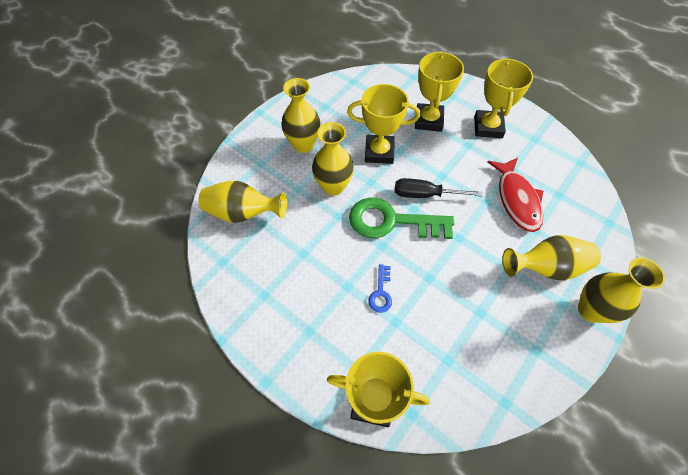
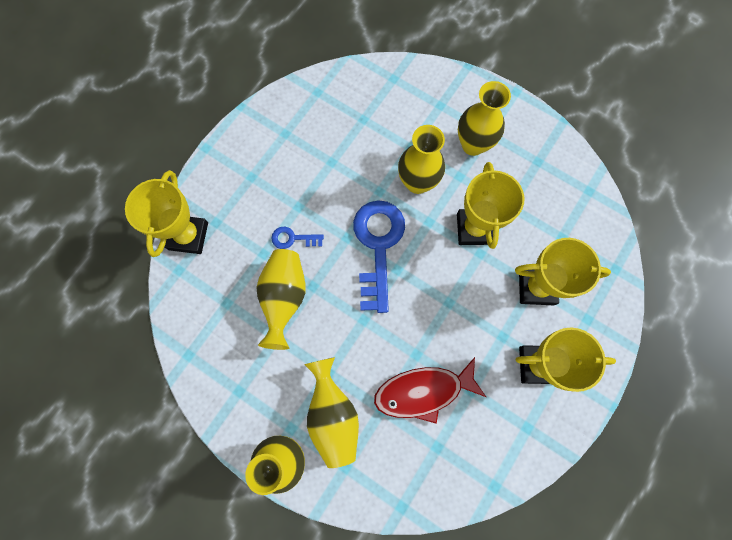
camera: 85 degrees right, 15 degrees up
yellow vase [198,181,287,223] -> yellow vase moved to [257,249,306,350]
green key [349,197,454,239] -> blue key [353,200,405,313]
black screwdriver [395,178,482,198] -> none

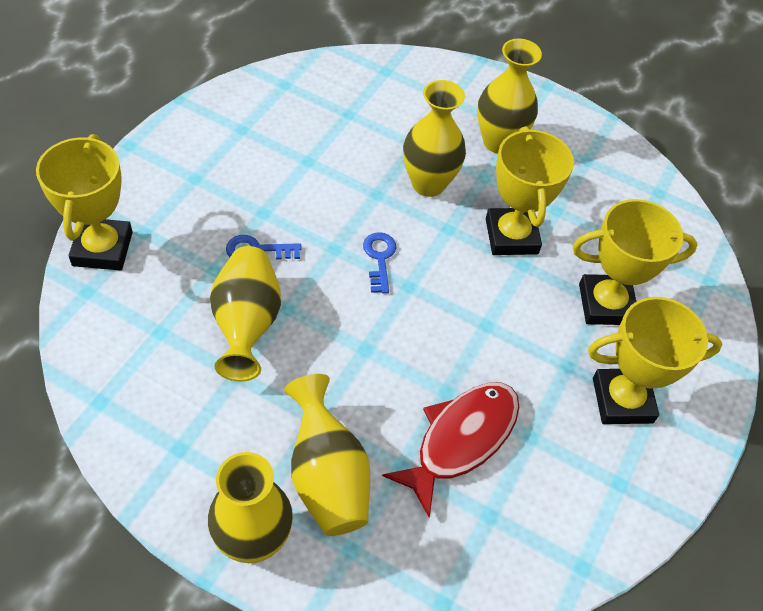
camera: 10 degrees left, 20 degrees down
blue key [353,200,405,313] -> blue key [363,232,397,294], size x0.45
red fish [374,357,486,424] -> red fish turned 150 degrees clockwise [382,383,519,517]

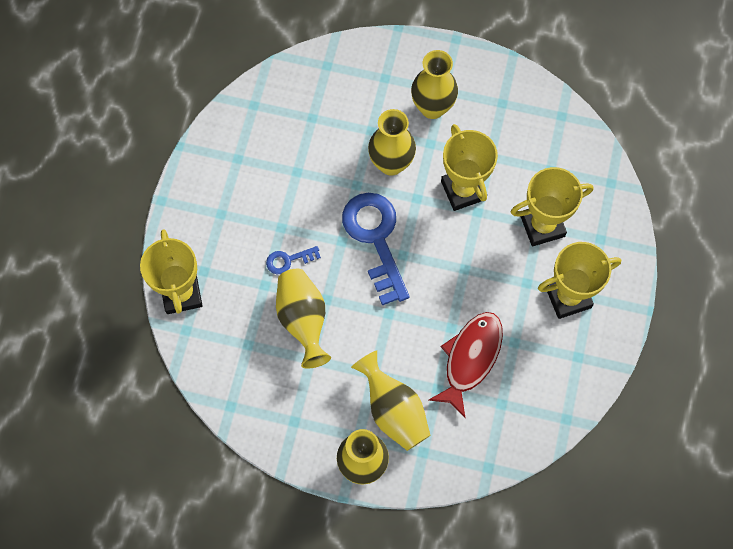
camera: 10 degrees left, 15 degrees up
blue key [363,232,397,294] -> blue key [342,193,410,305], size x2.20

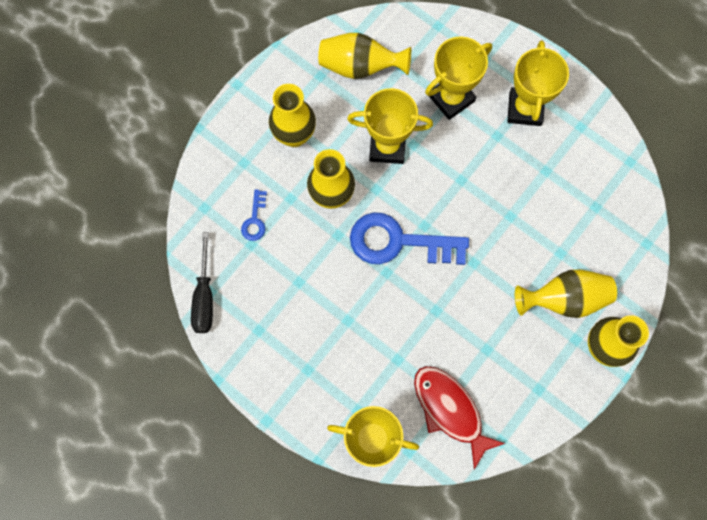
camera: 65 degrees left, 5 degrees up
blue key [266,246,321,274] -> blue key moved to [241,190,267,241]
yellow vase [276,269,331,369] -> yellow vase moved to [318,33,411,79]
red fish [429,312,503,418] -> red fish moved to [414,366,506,470]
yellow trophy [511,167,593,246] -> yellow trophy turned 45 degrees clockwise [425,36,492,120]
none -> black screwdriver [191,232,213,333]

